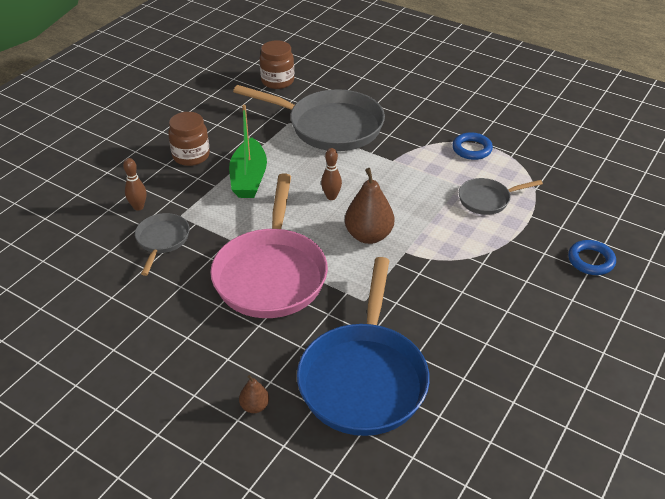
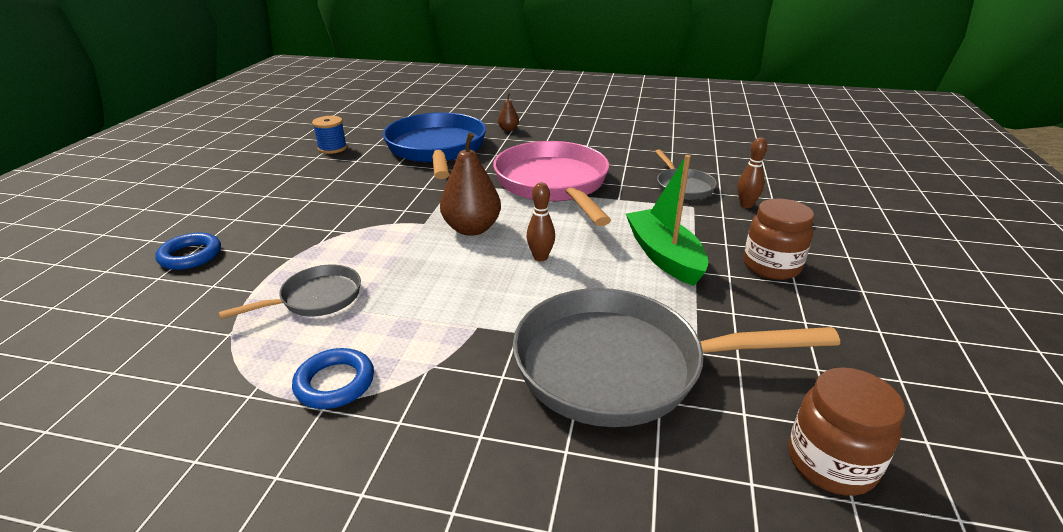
camera: 160 degrees right, 10 degrees down
none -> blue spool [312,116,347,154]

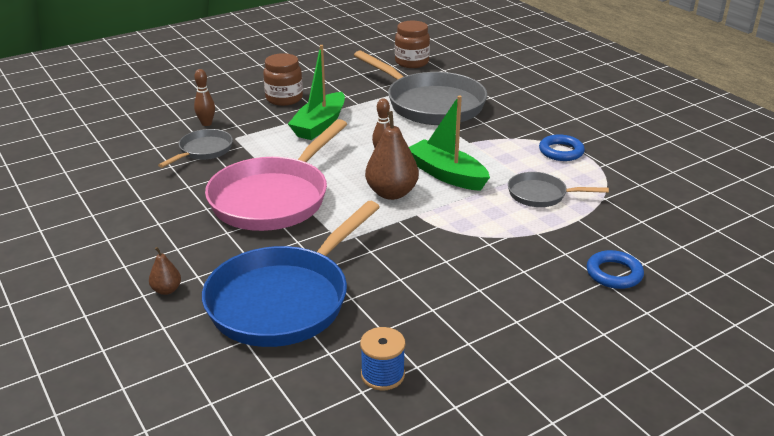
camera: 135 degrees left, 0 degrees up
none -> green boat [409,95,490,191]

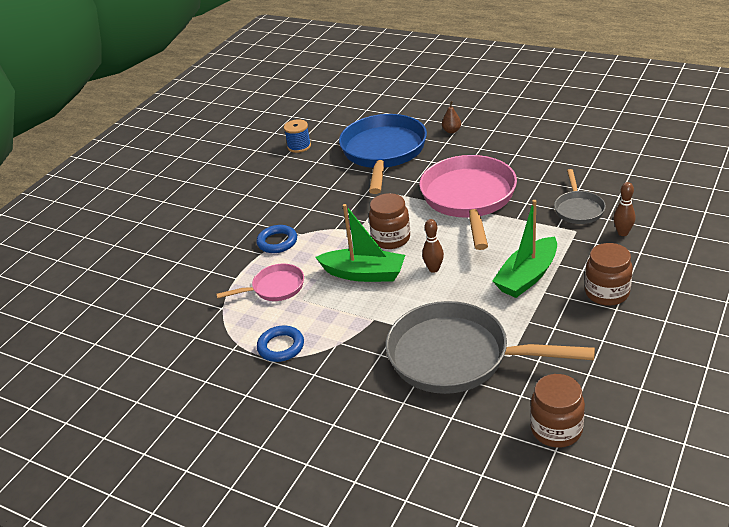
camera: 155 degrees right, 5 degrees up
green boat [288,45,345,140] -> green boat turned 135 degrees counterclockwise [492,200,557,298]
brown pear [365,111,419,200] -> brown jar [369,193,410,249]
grey pan [508,172,609,207] -> pink pan [216,264,304,301]
blue ring [587,250,644,289] -> blue ring moved to [256,225,297,253]

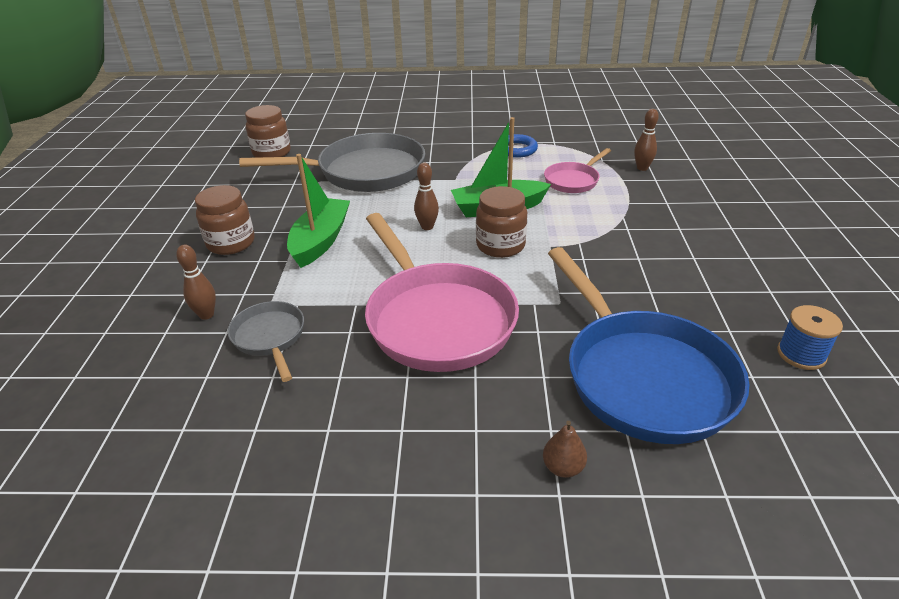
camera: 150 degrees right, 0 degrees up
blue ring [256,225,297,253] -> none
none -> brown bowling pin [634,109,659,171]

